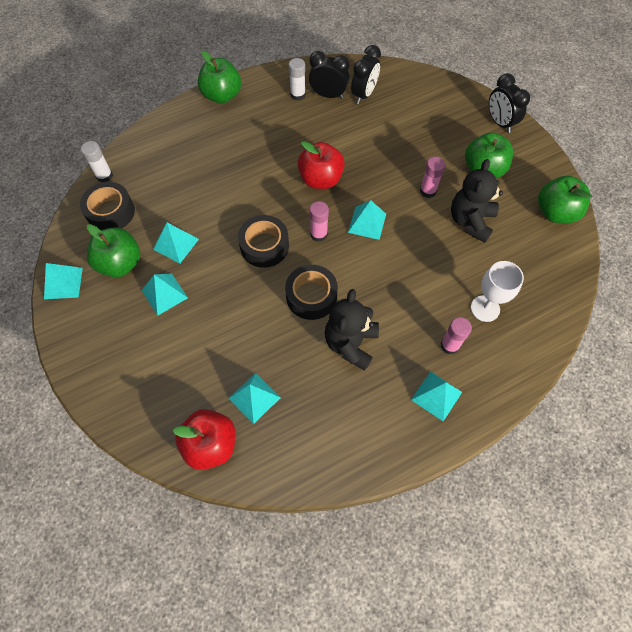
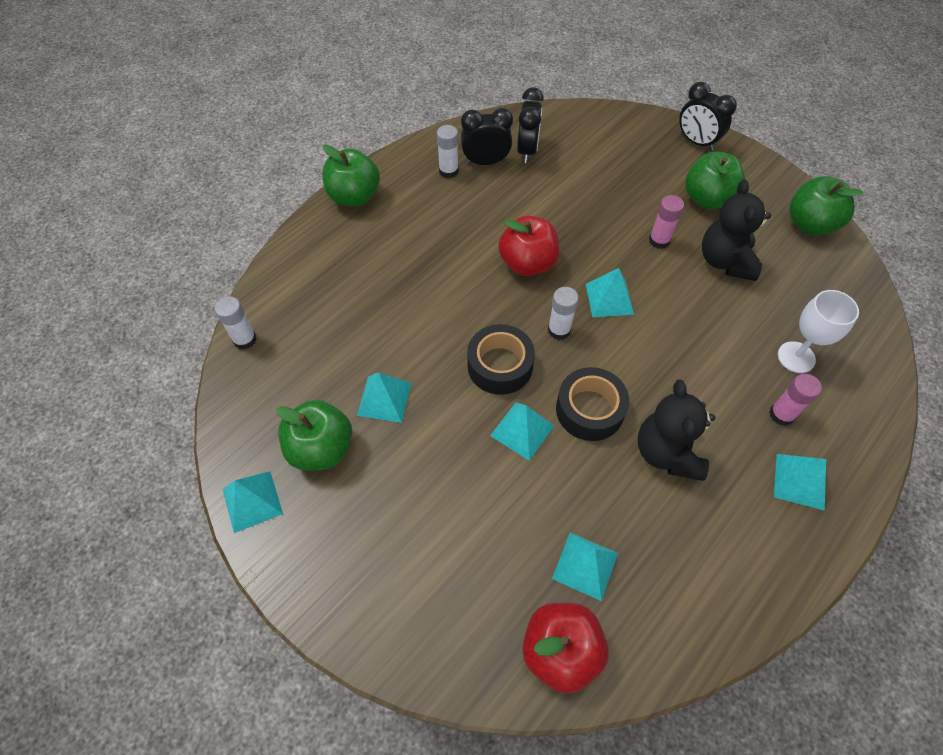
camera: 20 degrees left, 5 degrees down
black tape [80,182,135,230] -> none
turquoise pyramid [142,273,188,316] -> turquoise pyramid moved to [490,402,554,461]
pink glue stick [310,201,329,242] -> white glue stick [548,287,579,340]

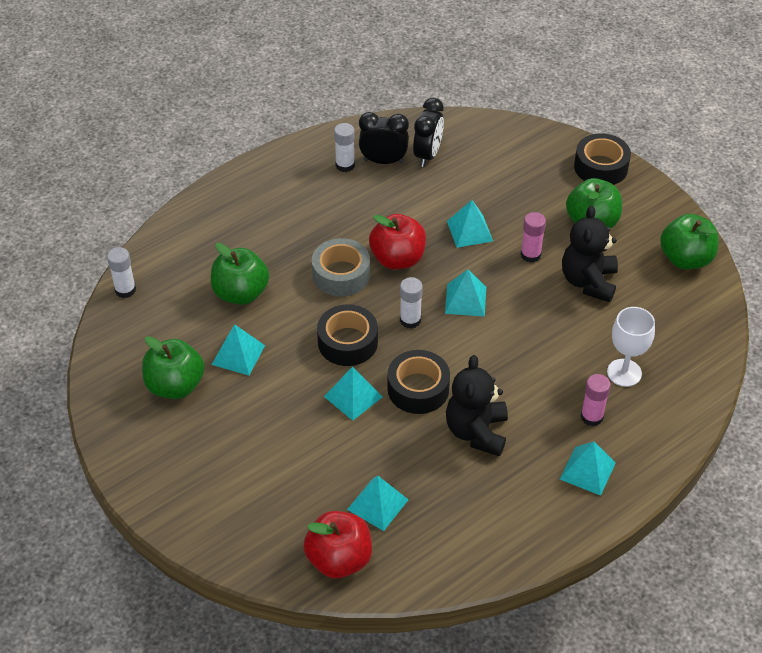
camera: 10 degrees right, 10 degrees down
turquoise pyramid [223,471,283,533] -> turquoise pyramid moved to [447,200,493,248]
green apple [322,145,380,206] -> green apple moved to [211,243,269,305]
black clock [679,82,737,151] -> black tape [574,133,631,185]
none -> grey tape [312,238,370,297]

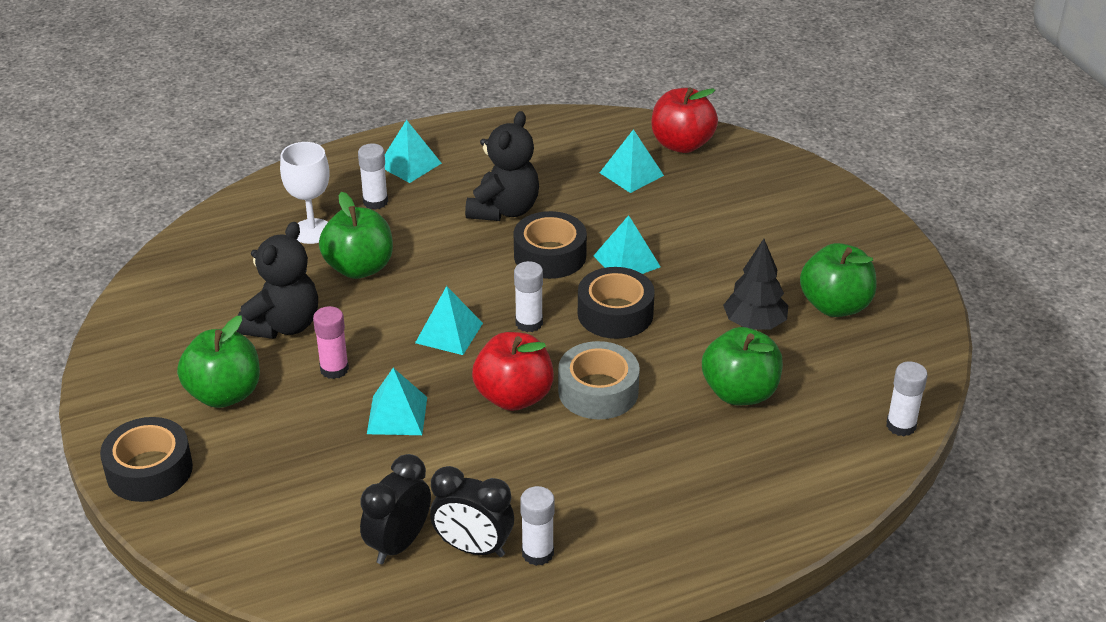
camera: 165 degrees left, 10 degrees down
turquoise pyramid [212,324,265,375] -> black tree [723,239,789,329]
pink glue stick [581,374,611,426] -> white glue stick [358,143,388,210]
green apple [660,214,719,269] -> green apple moved to [319,192,393,279]

